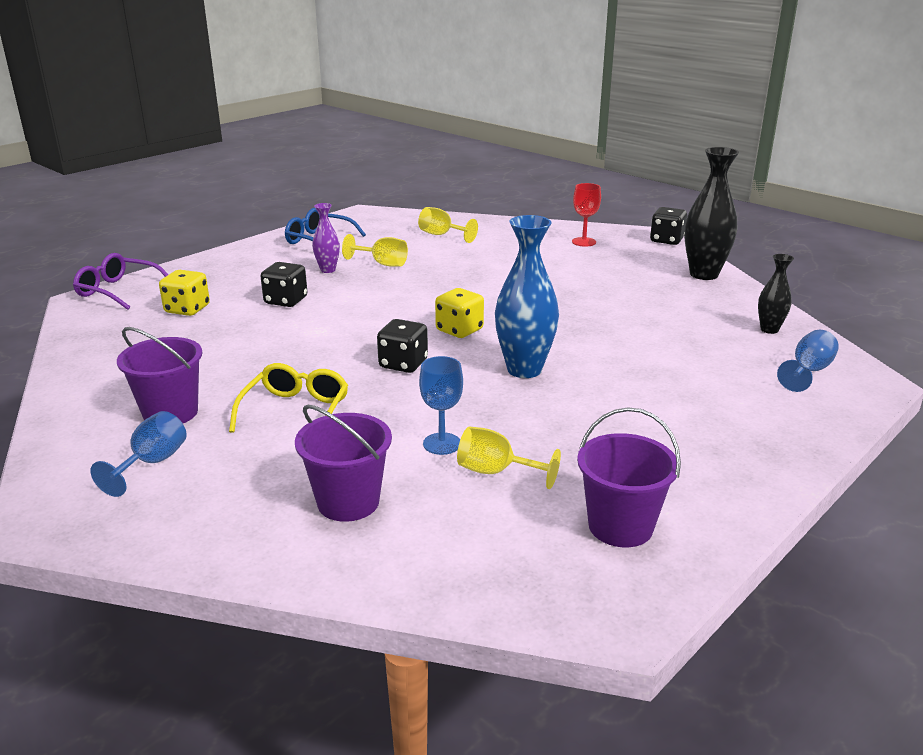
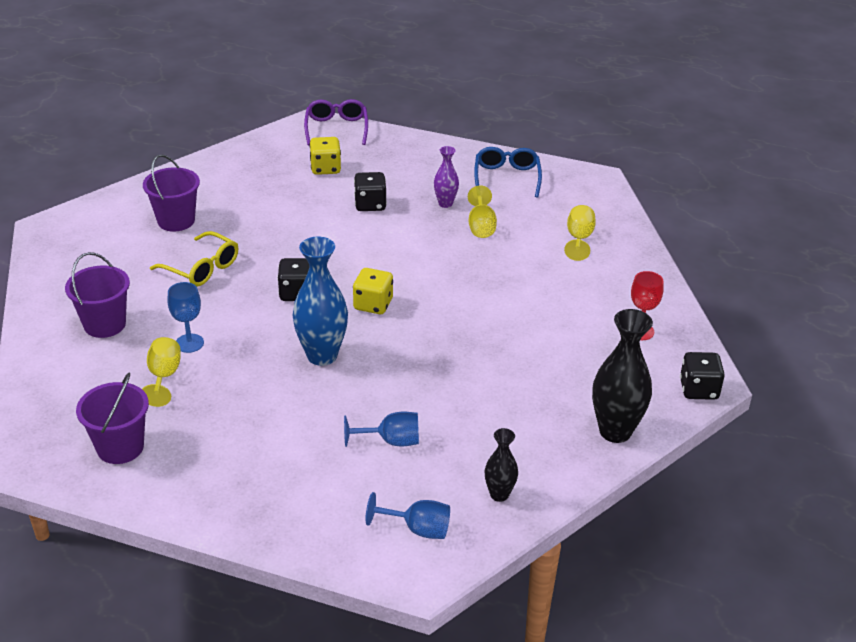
camera: 65 degrees right, 10 degrees up
blue goblet [90,411,187,497] -> blue goblet moved to [344,412,419,447]
yellow glasses [229,363,348,433] -> yellow glasses turned 45 degrees clockwise [150,231,238,287]

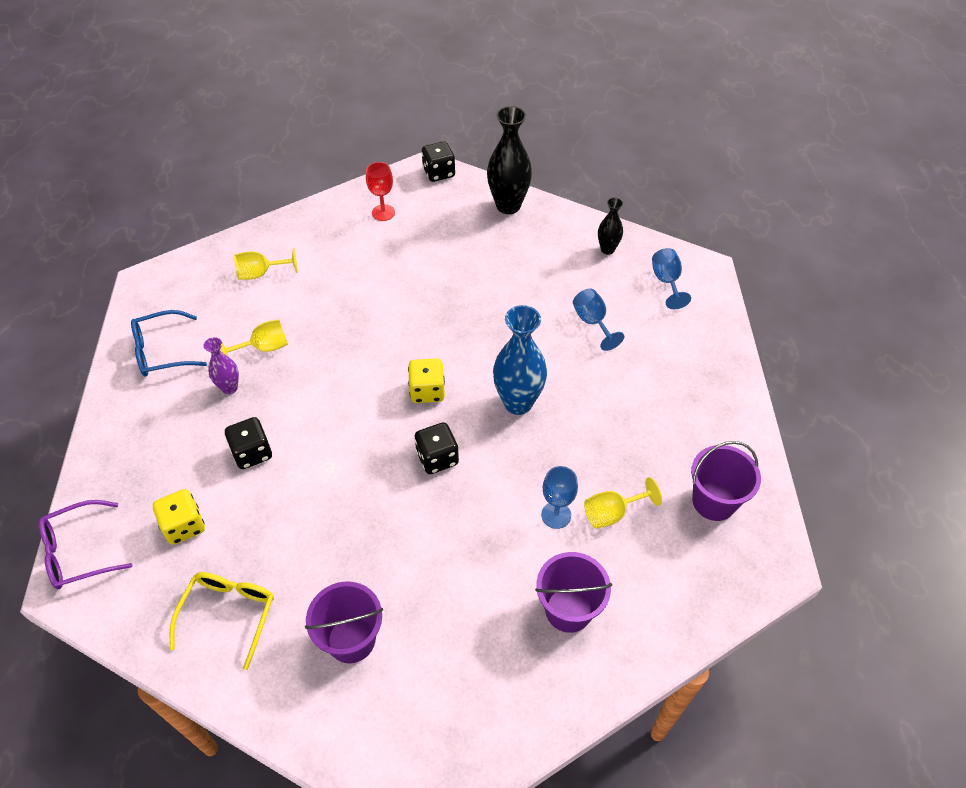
camera: 110 degrees left, 15 degrees up
yellow glasses [150,231,238,287] -> yellow glasses moved to [170,572,274,670]

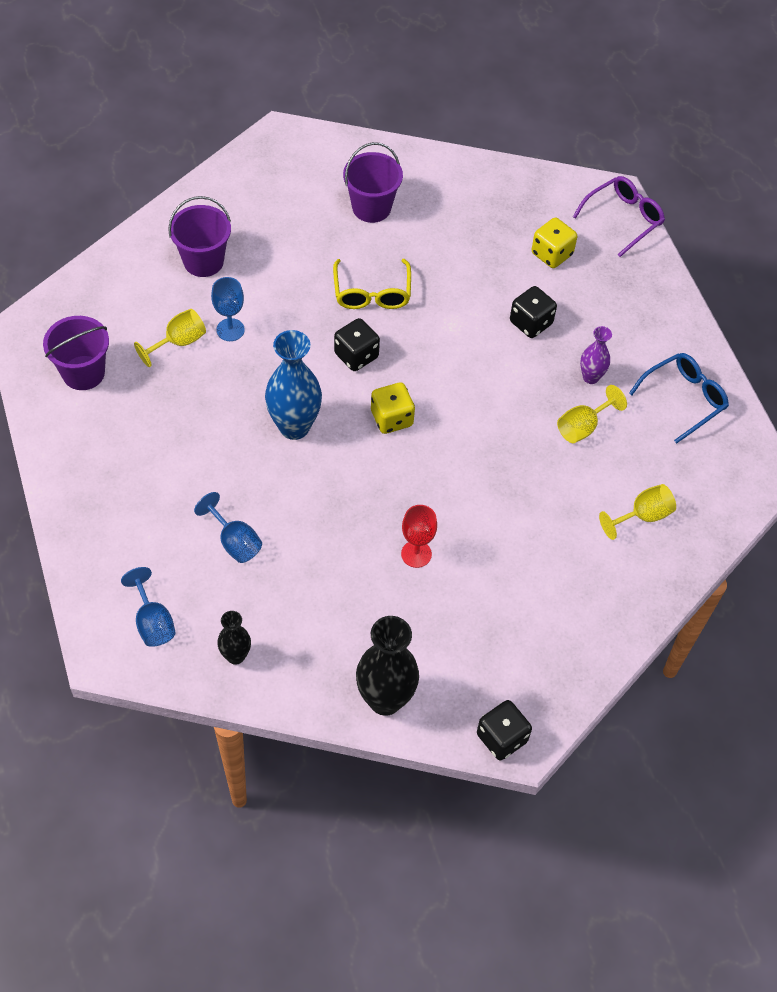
camera: 160 degrees right, 5 degrees up
yellow glasses [170,572,274,670] -> yellow glasses moved to [333,259,411,309]
red goblet [366,162,395,221] -> red goblet moved to [401,505,437,568]

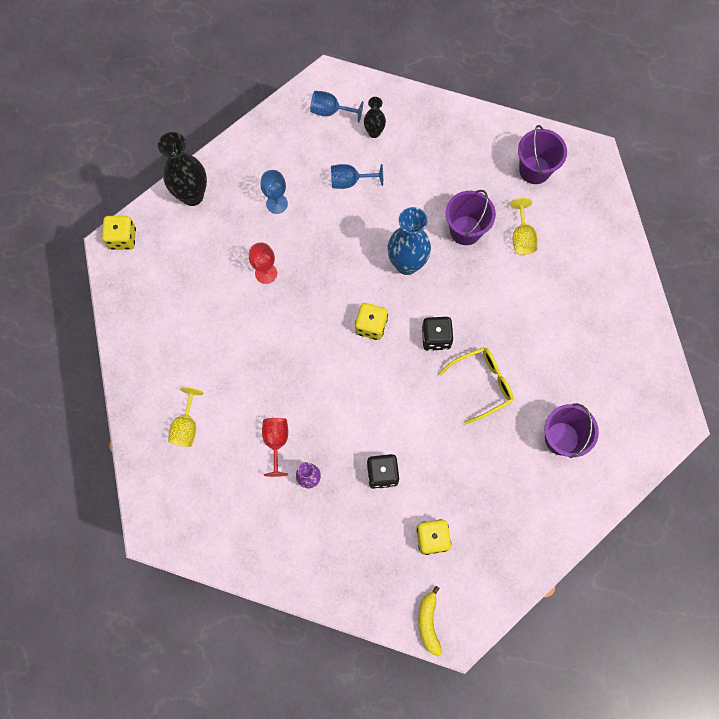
camera: 130 degrees right, 15 degrees up
purple bucket [168,196,231,277] -> purple bucket moved to [445,190,496,245]
blue goblet [211,277,245,341] -> blue goblet moved to [261,170,288,214]
black vase [217,611,251,665] -> black vase moved to [364,97,386,138]
yellow glasses [333,259,411,309] -> yellow glasses turned 120 degrees clockwise [439,347,514,424]
black dice [477,700,532,760] -> yellow dice [102,216,136,250]
yellow goblet [557,385,627,443] -> red goblet [262,418,288,477]
purple glasses [573,176,665,257] -> yellow banana [418,586,442,656]
blue glasses [629,353,729,444] -> none

